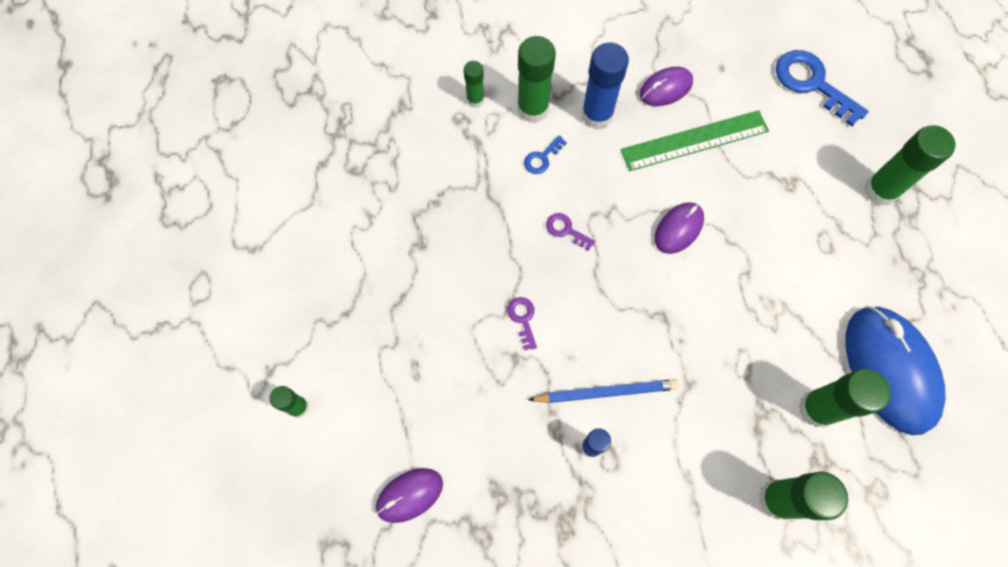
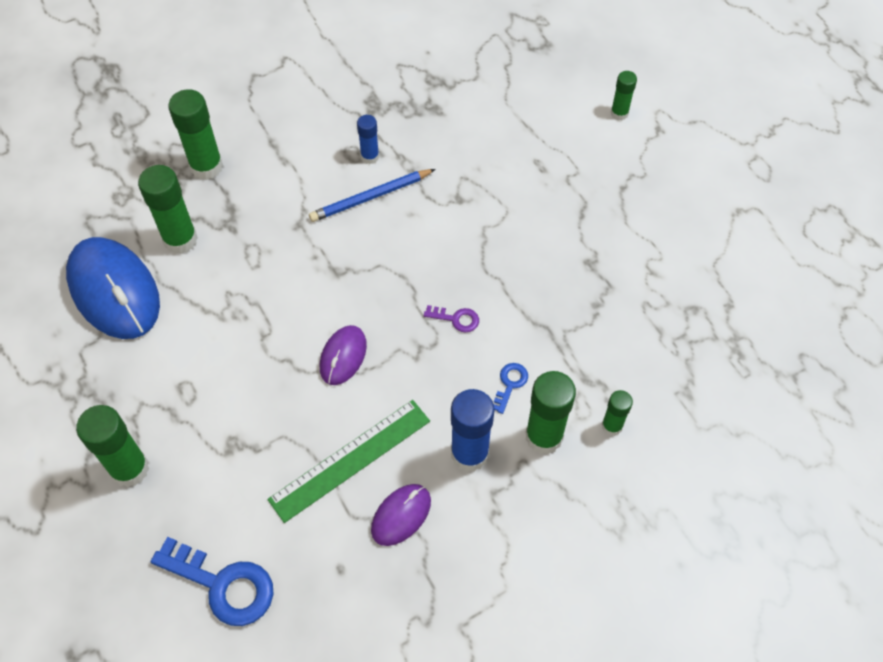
camera: 160 degrees right, 10 degrees down
purple mouse [376,468,443,523] -> none
purple key [507,297,537,350] -> none

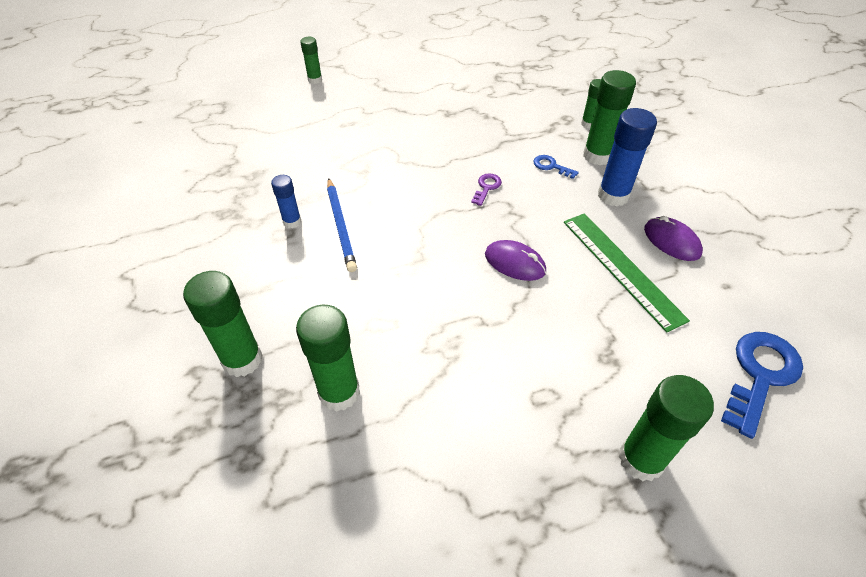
camera: 80 degrees left, 10 degrees down
blue mouse [66,237,160,339] -> none

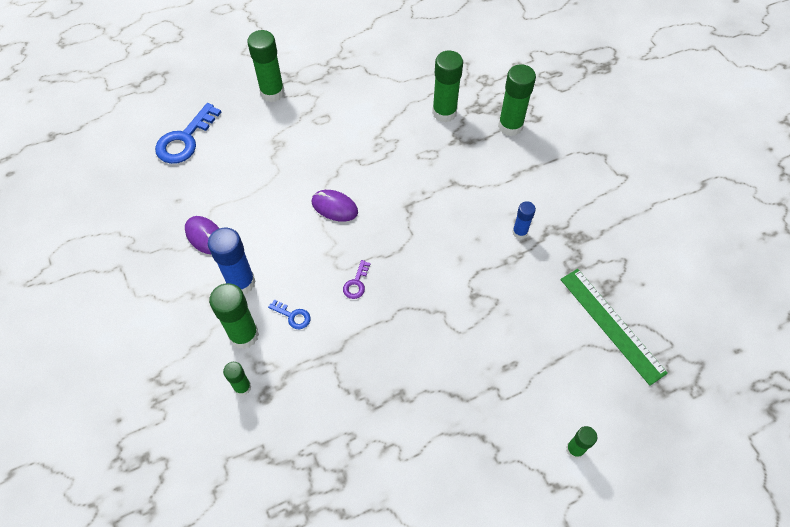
camera: 175 degrees right, 10 degrees up
blue pencil [327,178,357,272] -> none
green ruler [564,213,690,333] -> green ruler moved to [560,269,668,386]

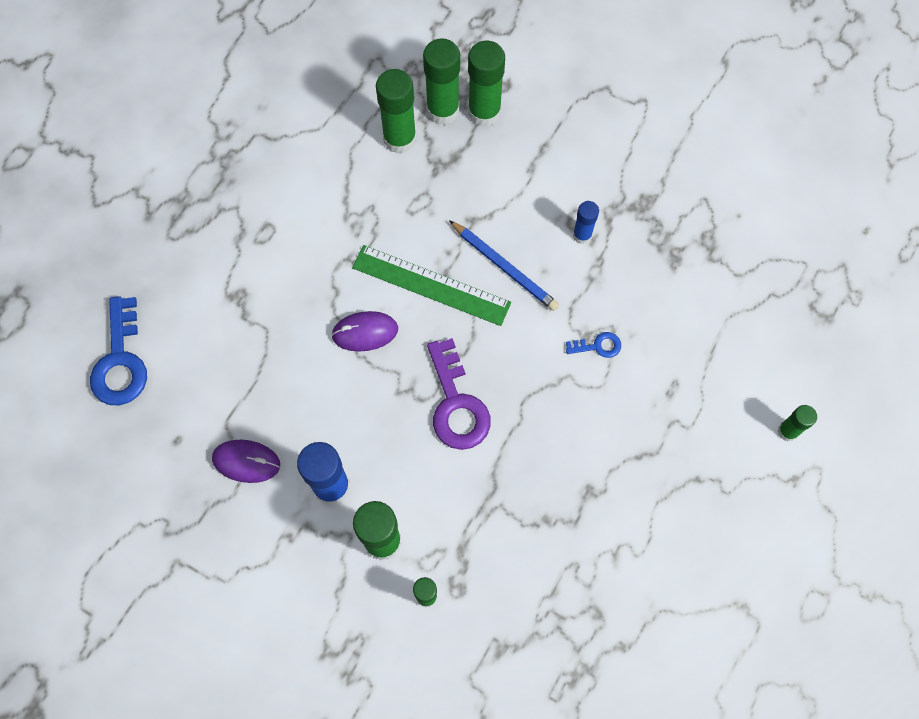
camera: 35 degrees left, 10 degrees up
green glue stick [247,30,285,102] -> green glue stick moved to [423,38,460,125]
blue key [268,299,311,329] -> blue key moved to [566,332,621,358]
purple key [343,260,370,299] -> purple key [427,338,491,450], size x2.05
green ruler [560,269,668,386] -> green ruler moved to [352,245,511,326]
none -> blue pencil [449,220,559,311]

